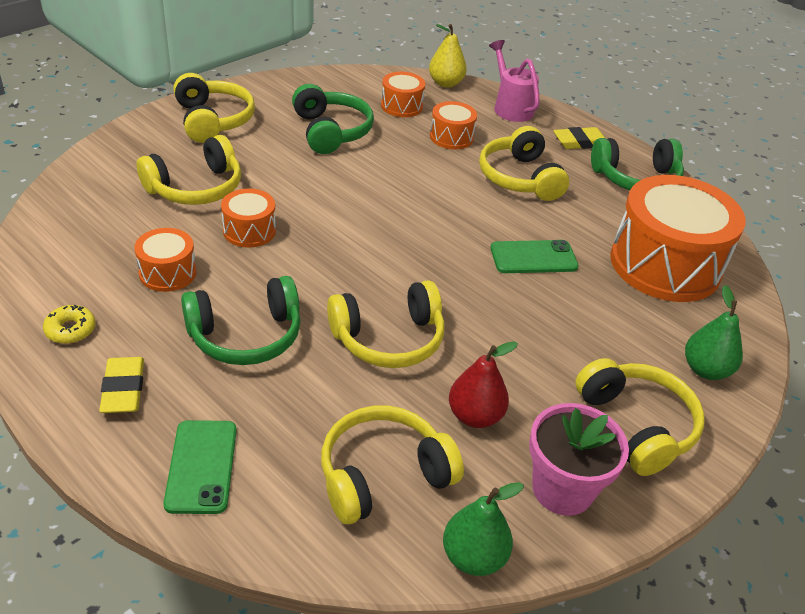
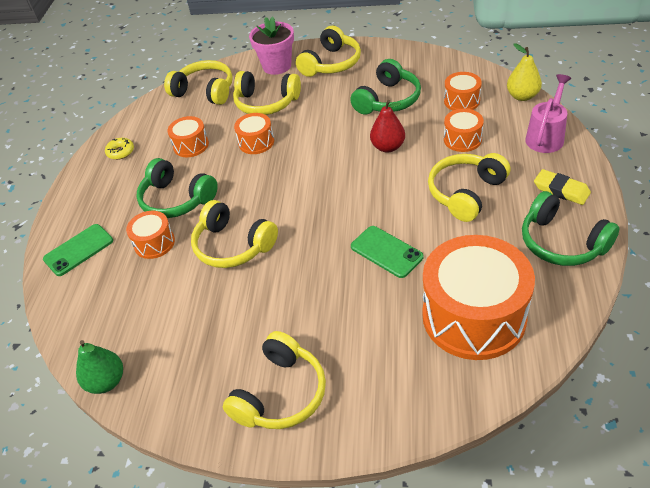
camera: 60 degrees right, 5 degrees up
yellow eraser [99,357,144,413] -> none
yellow headphones [321,405,464,525] -> yellow headphones moved to [164,60,232,105]
red pear [449,341,518,428] -> red pear moved to [370,100,405,153]
pink flower pot [529,403,629,516] -> pink flower pot moved to [249,16,294,75]
green pear [685,285,743,380] -> none
none -> orange drum [126,211,175,259]

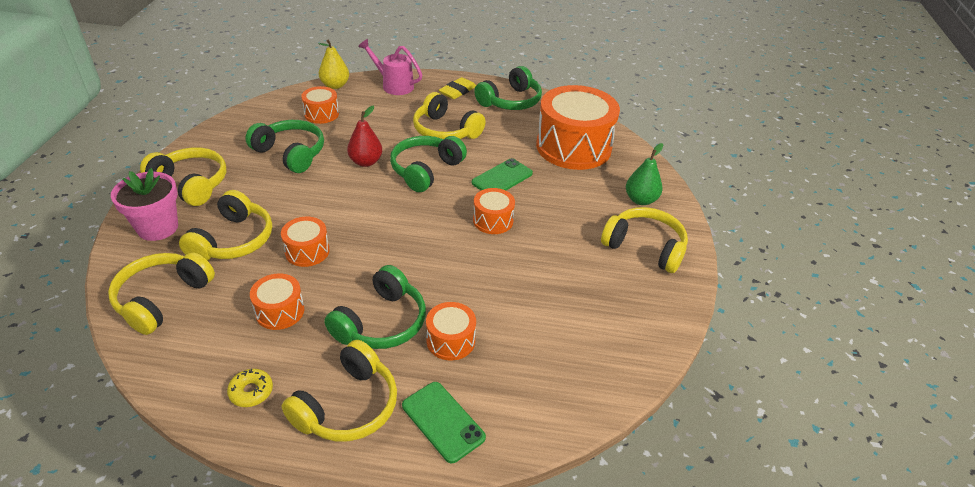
camera: 95 degrees left, 5 degrees down
green pear [76,340,123,394] -> green pear moved to [626,143,663,205]
yellow headphones [191,200,278,268] -> yellow headphones moved to [282,340,397,441]
orange drum [444,109,484,152] -> orange drum moved to [473,188,515,234]
none -> green headphones [390,136,467,192]

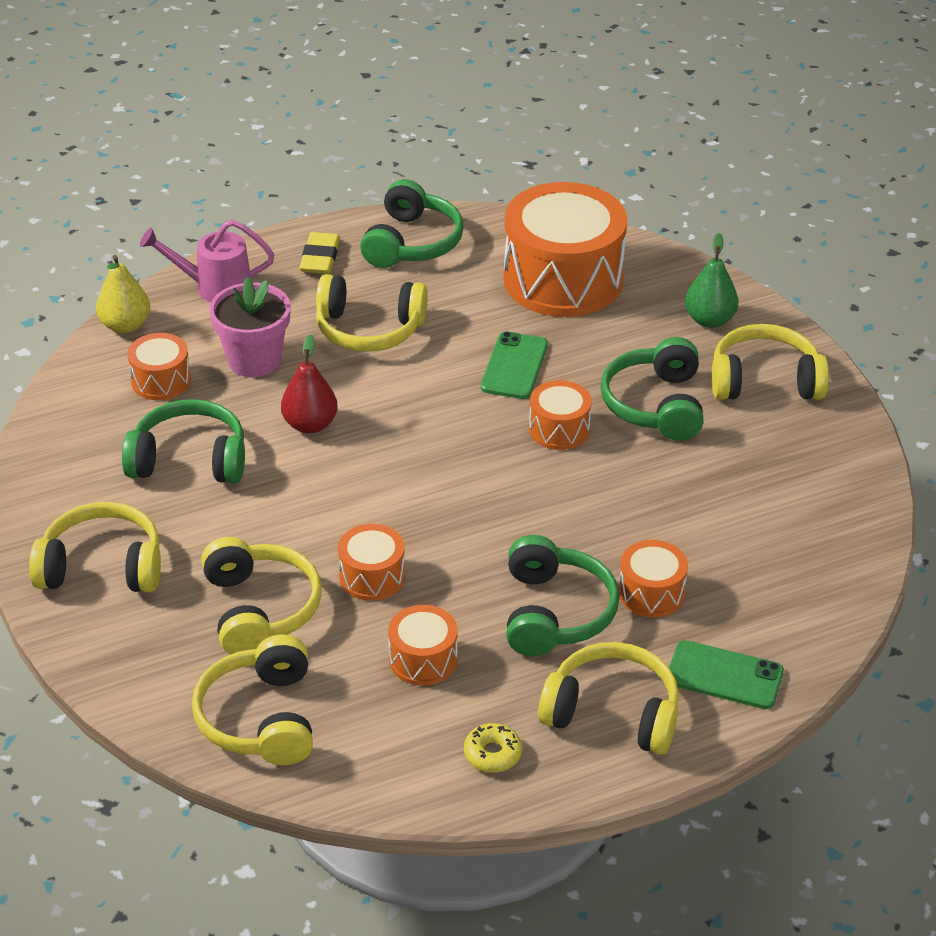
camera: 30 degrees left, 0 degrees up
pink flower pot [111,168,178,241] -> pink flower pot moved to [209,277,291,377]
yellow headphones [282,340,397,441] -> yellow headphones turned 75 degrees counterclockwise [538,642,679,755]
green headphones [390,136,467,192] -> green headphones moved to [600,337,704,441]

